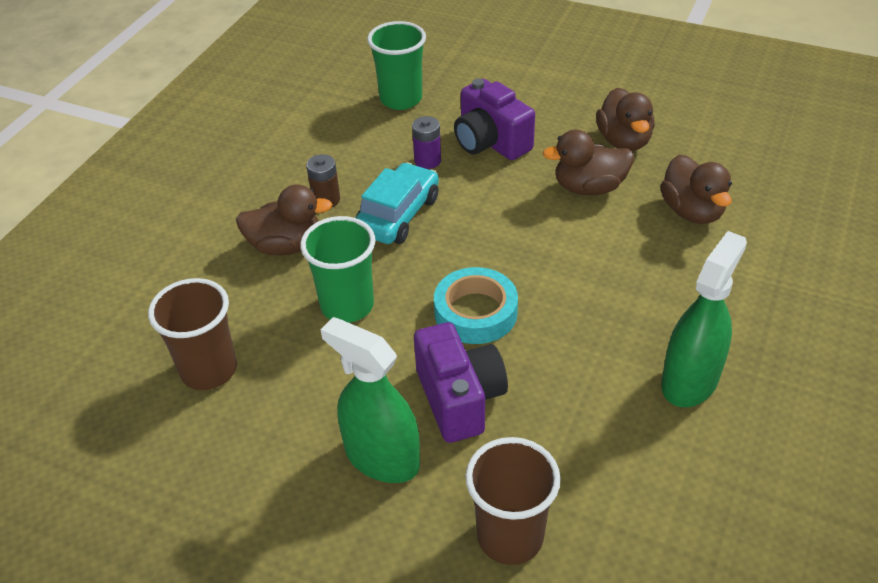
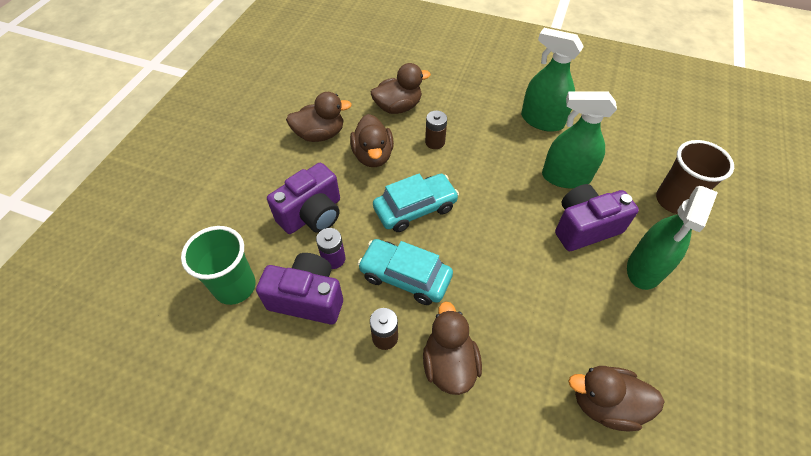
camera: 95 degrees left, 10 degrees up
brown cup [148,278,237,390] -> brown duck [568,366,665,432]
green cup [300,216,376,323] -> none
turquoise tape [434,267,518,344] -> none
none -> purple camera [256,253,343,325]
none -> turquoise car [373,174,459,232]
none -> brown battery [425,111,447,149]
none -> green spray bottle [542,91,617,189]

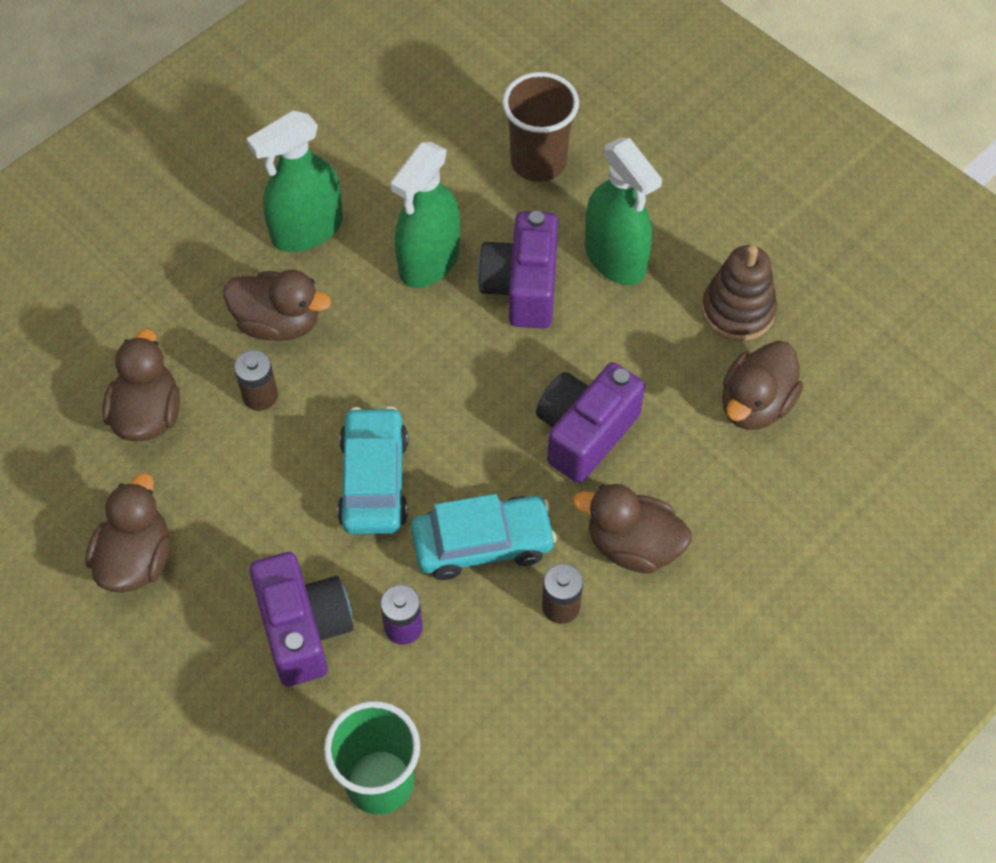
camera: 65 degrees left, 5 degrees up
purple camera [256,253,343,325] -> purple camera moved to [536,362,645,483]
brown duck [350,114,394,167] -> brown duck moved to [223,270,331,341]
turquoise car [358,239,453,305] -> turquoise car turned 150 degrees counterclockwise [411,494,557,580]
none -> brown stacking toy [702,245,777,341]

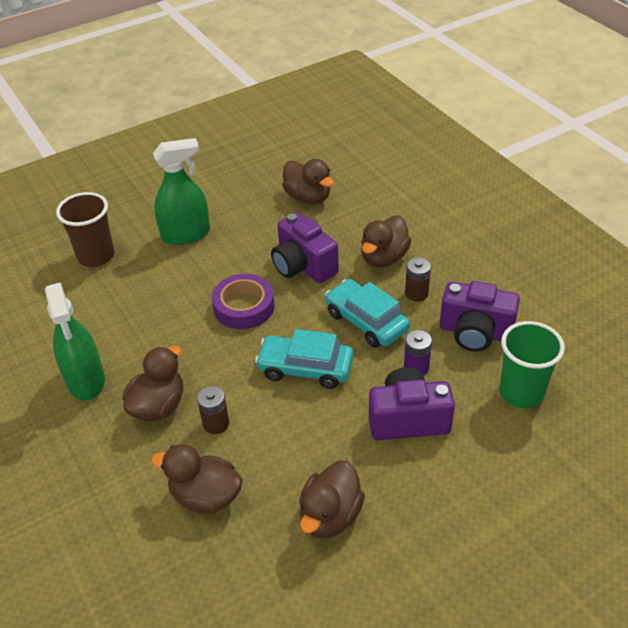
camera: 75 degrees left, 15 degrees down
brown duck [86,473,170,592] -> brown duck turned 90 degrees counterclockwise [299,461,365,539]
green spray bottle [390,142,460,288] -> none
turquoise car [411,494,557,580] -> turquoise car turned 45 degrees counterclockwise [325,279,410,348]
purple camera [478,211,558,329] -> purple camera moved to [440,281,520,352]
brown stacking toy [702,245,777,341] -> none
none -> purple tape [212,274,274,329]

